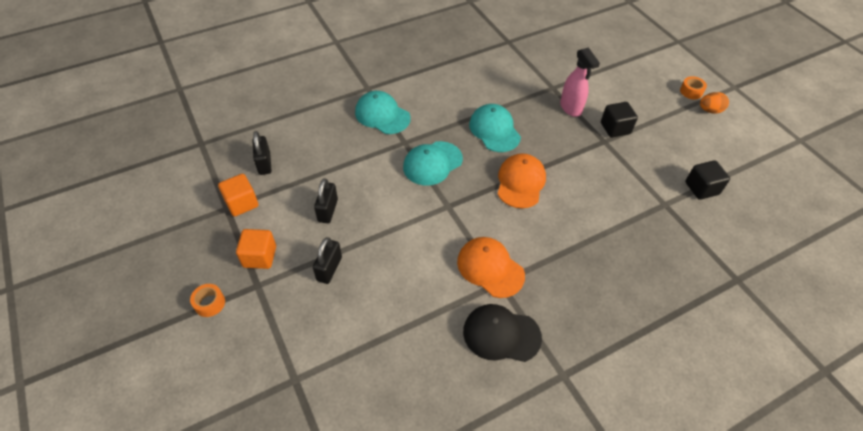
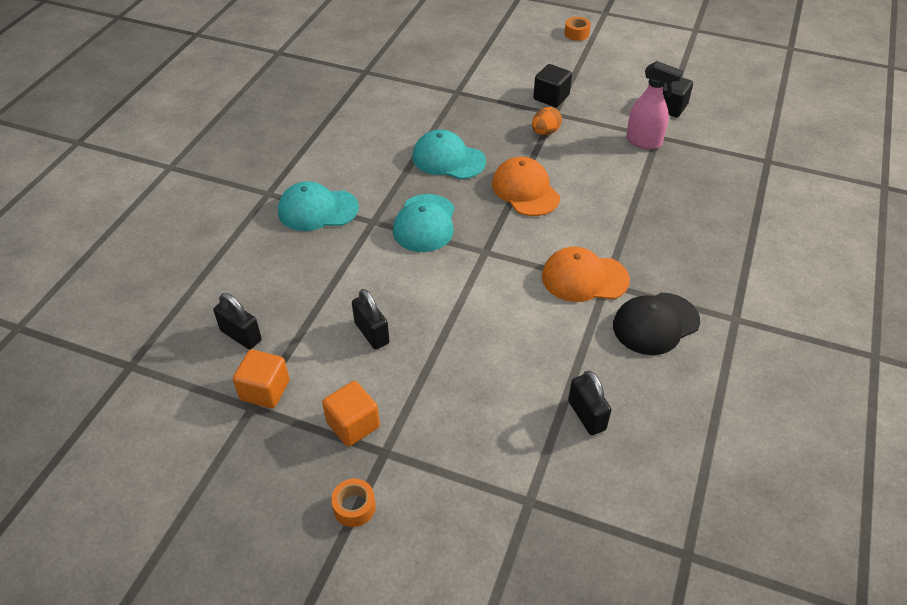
camera: 40 degrees left, 5 degrees down
black padlock [313,237,342,284] -> black padlock moved to [568,371,611,435]
pink spray bottle [560,48,600,117] -> pink spray bottle moved to [626,61,683,149]
orange egg [700,92,729,114] -> orange egg moved to [532,107,562,135]

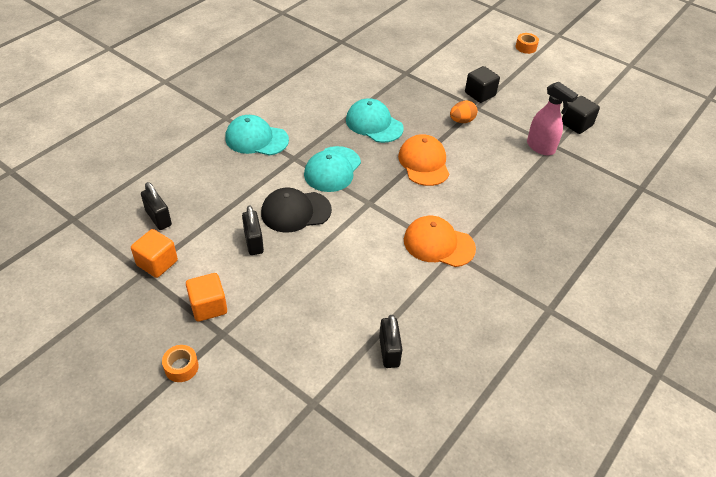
camera: 15 degrees right, 0 degrees up
black cap [613,293,700,355] -> black cap moved to [261,188,332,233]

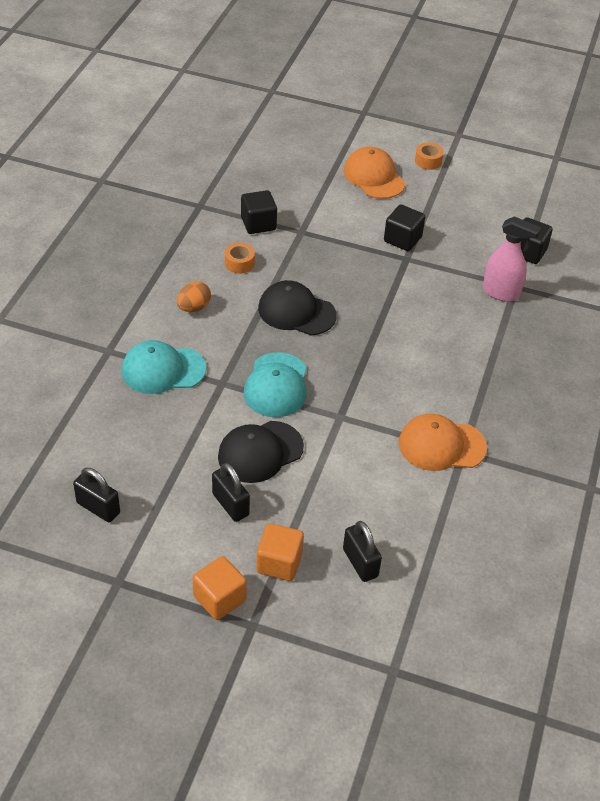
camera: 20 degrees left, 0 degrees up
orange cube [131,229,178,278] -> orange cube moved to [256,523,304,581]
orange tape [162,345,199,382] -> orange tape moved to [225,243,255,274]
turquoise cap [346,98,404,143] -> black cap [258,280,337,335]
black padlock [379,315,403,368] -> black padlock moved to [343,521,382,582]
orange cap [398,134,449,186] -> orange cap moved to [343,147,405,199]
orange egg [450,101,477,123] -> orange egg moved to [177,281,211,312]
none -> black cube [241,190,277,234]

